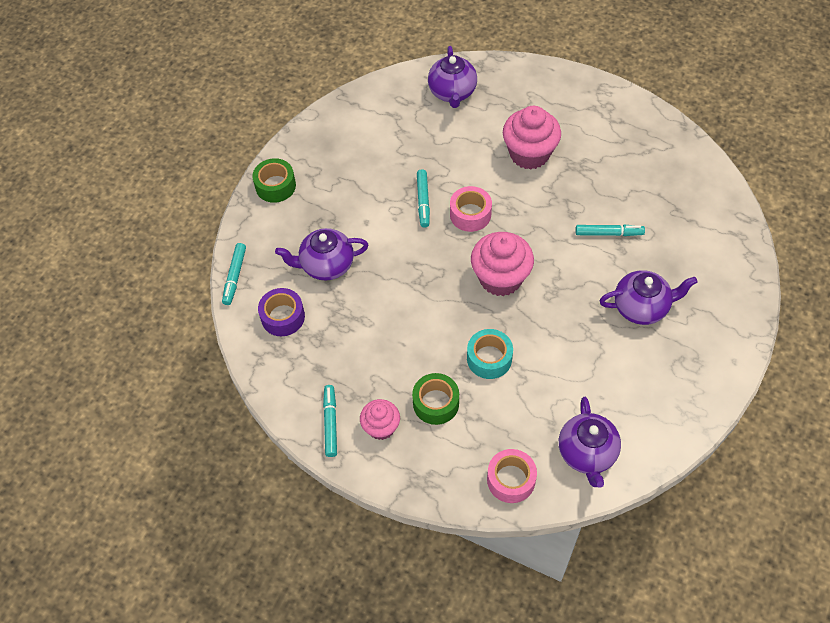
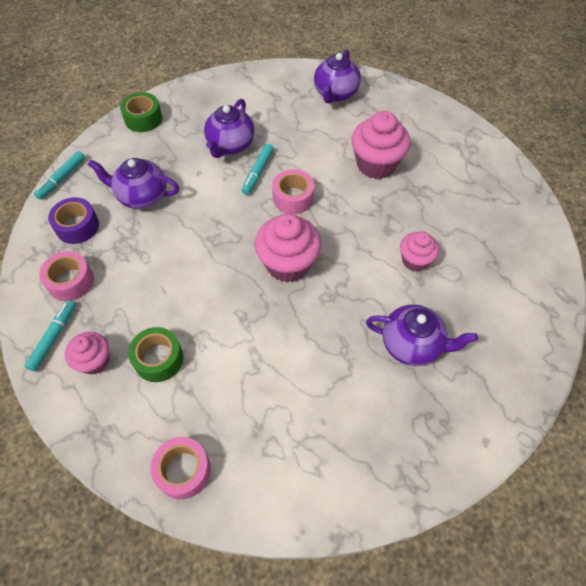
camera: 20 degrees right, 0 degrees up
turquoise tape [467,329,513,379] -> none
purple teapot [559,397,621,488] -> purple teapot moved to [204,99,255,158]
turquoise marker [576,224,645,236] -> pink cupcake [400,232,439,272]
none -> pink tape [39,251,94,301]

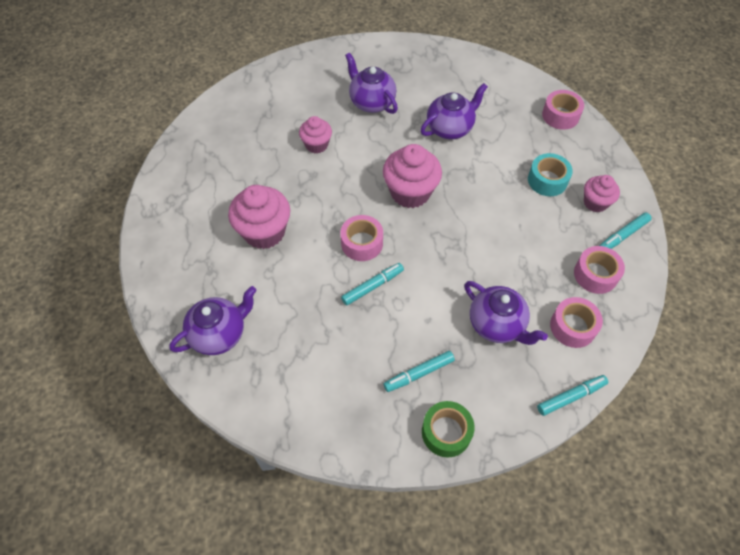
camera: 145 degrees left, 0 degrees up
purple tape [48,197,99,244] -> pink tape [550,297,603,348]
green tape [128,327,183,382] -> turquoise tape [528,153,573,196]
purple teapot [204,99,255,158] -> purple teapot moved to [420,83,488,139]
none -> turquoise marker [384,351,455,392]

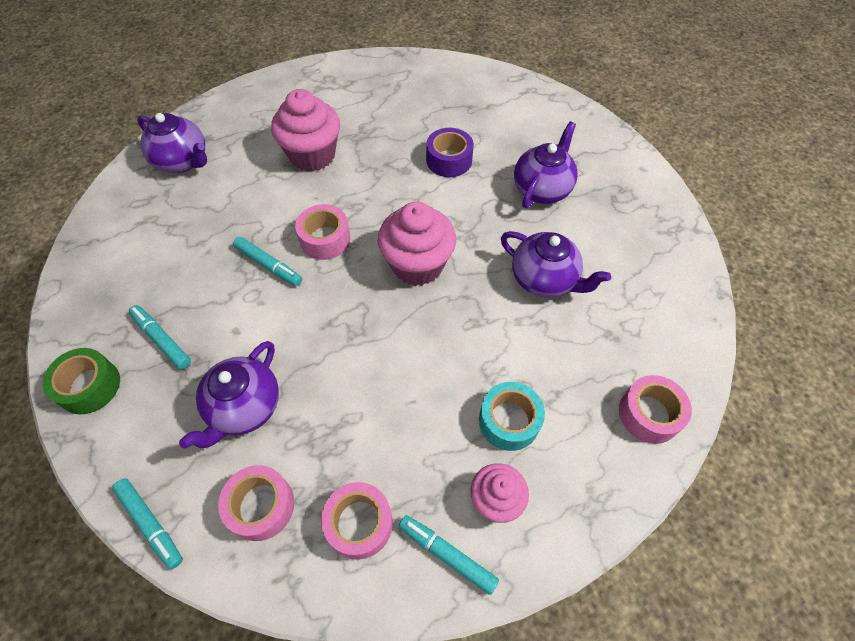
camera: 70 degrees right, 0 degrees up
pink cupcake [299,116,332,154] -> purple tape [426,128,474,177]

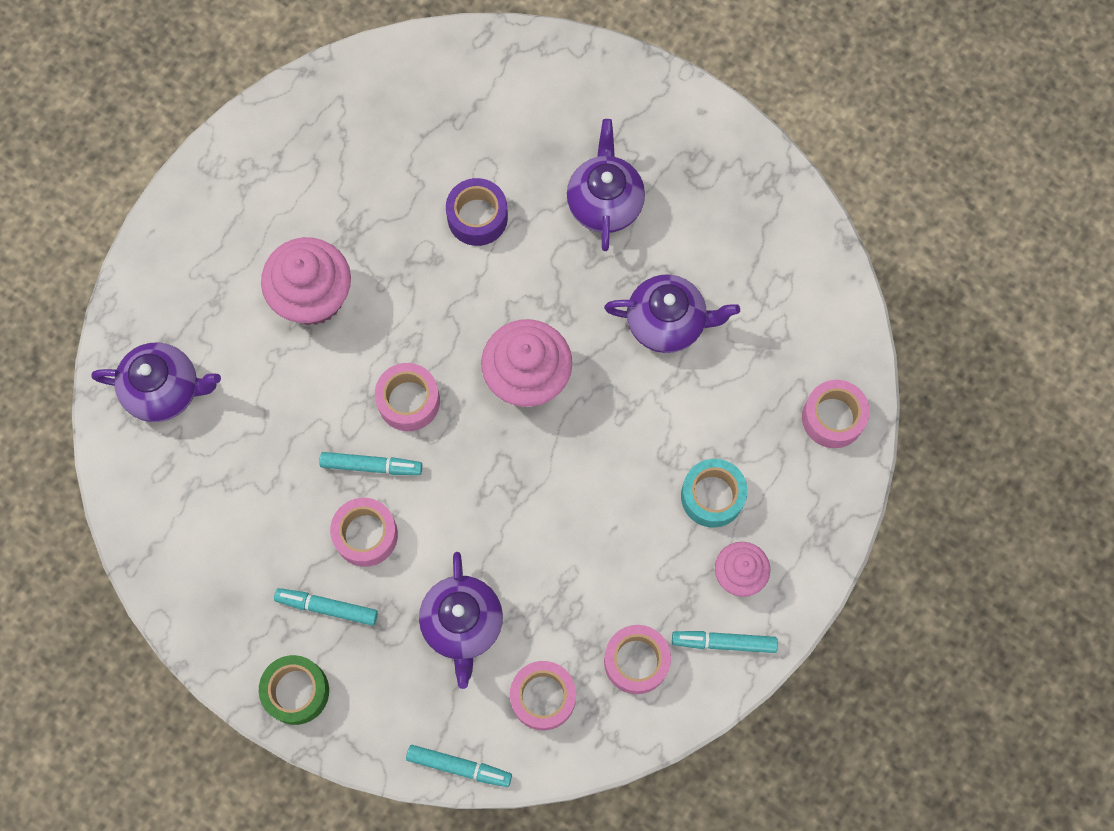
camera: 30 degrees left, 15 degrees up
none -> pink tape [330,498,398,567]

